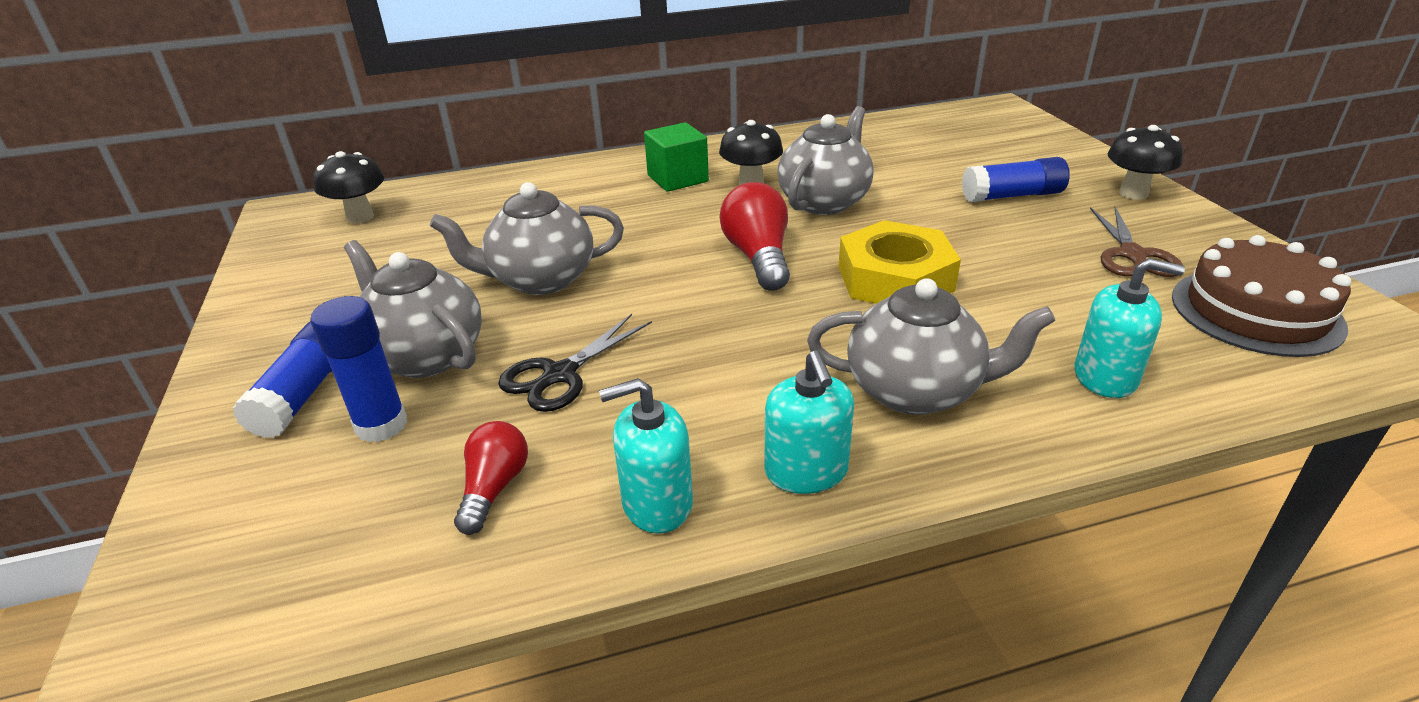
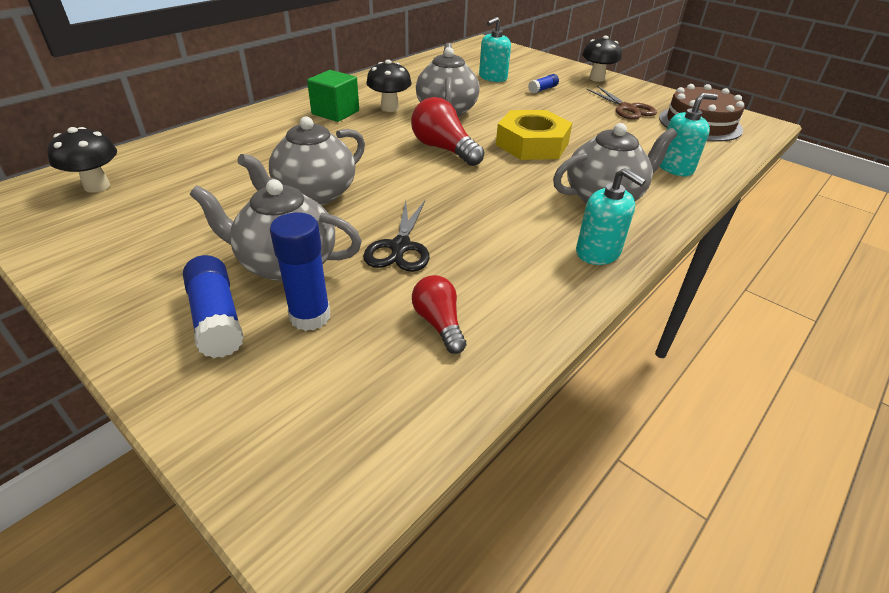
camera: 35 degrees left, 5 degrees up
turquoise soap dispenser [599,378,693,534] -> turquoise soap dispenser moved to [479,17,511,82]
blue glue stick [962,157,1070,202] -> blue glue stick [528,74,559,93], size x0.57

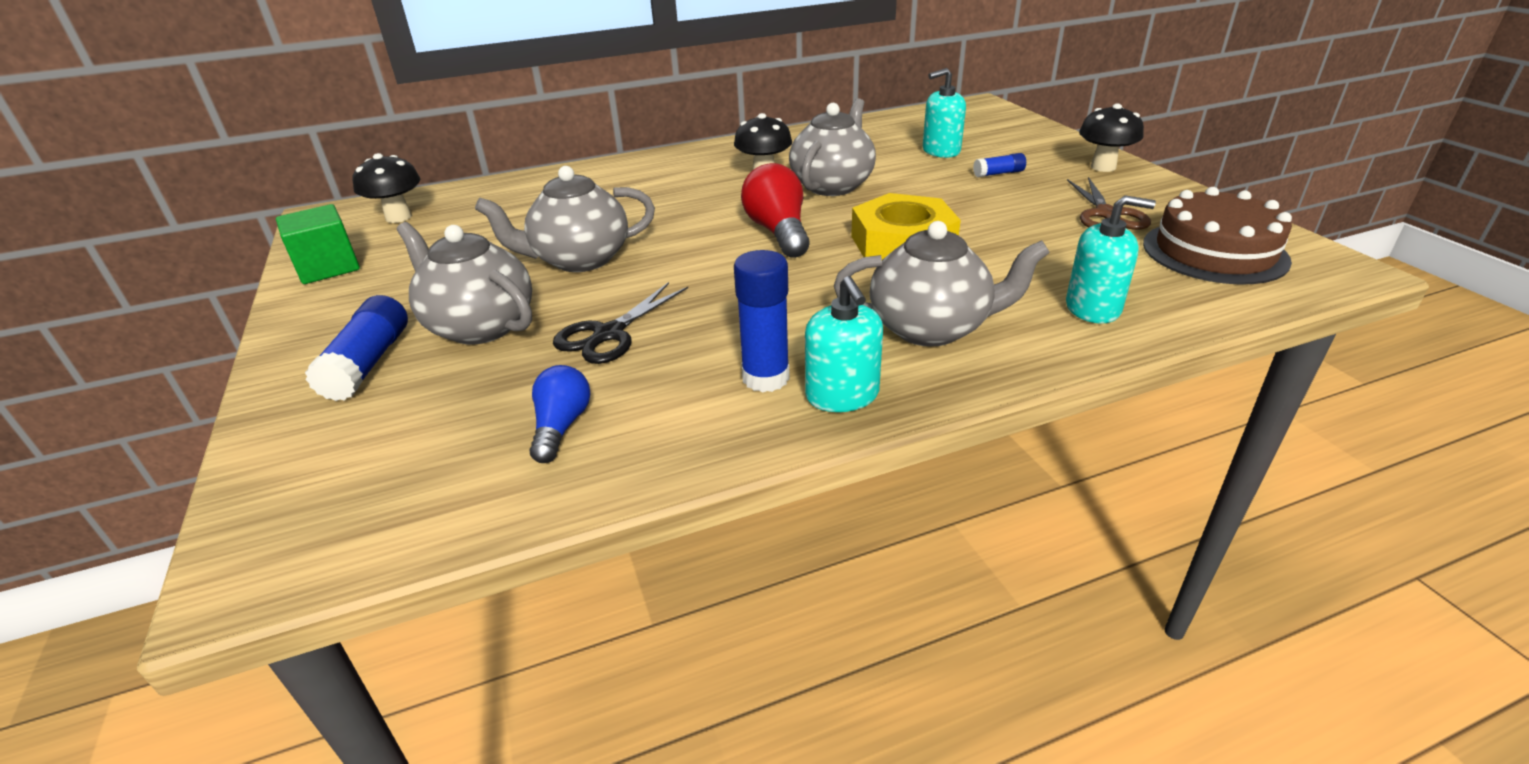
camera: 30 degrees right, 5 degrees down
blue glue stick [270,212,330,331] -> blue glue stick moved to [734,250,790,392]
green cube [307,70,359,122] -> green cube moved to [276,204,360,284]
red light bulb [412,275,466,354] -> blue light bulb [529,365,591,463]

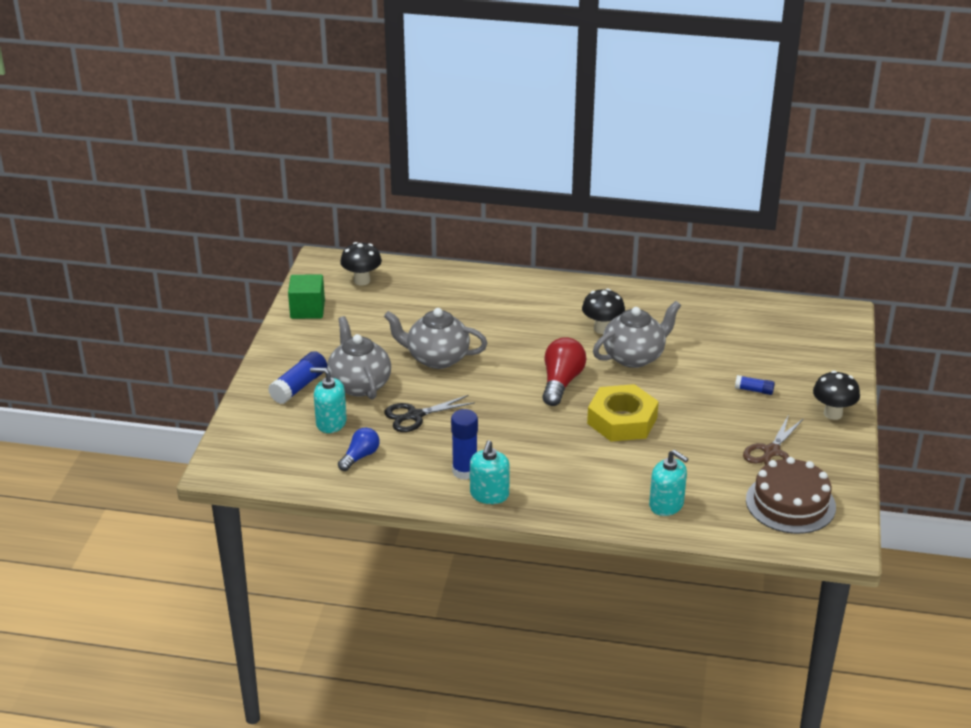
camera: 30 degrees right, 0 degrees up
grey teapot [834,221,1050,347] -> none
turquoise soap dispenser [923,68,966,158] -> turquoise soap dispenser moved to [310,368,347,433]

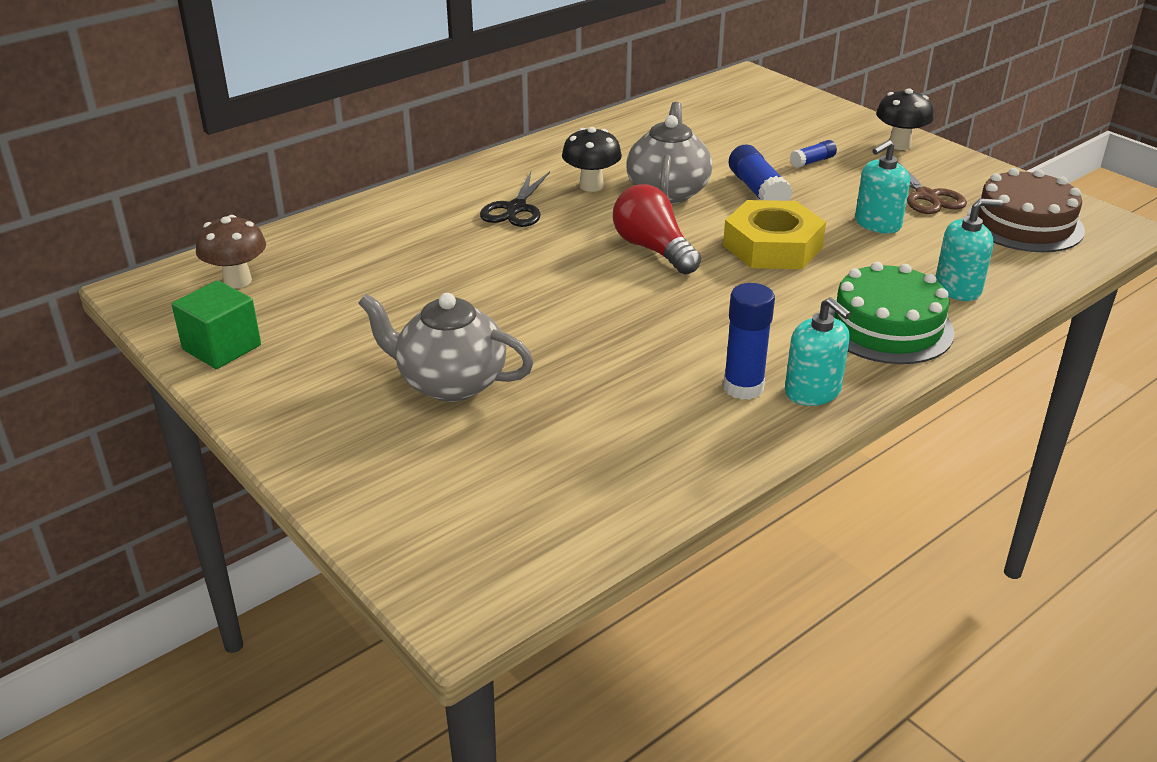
camera: 50 degrees left, 0 degrees up
blue glue stick [268,351,327,404] -> blue glue stick moved to [729,144,792,201]
turquoise soap dispenser [310,368,347,433] -> turquoise soap dispenser moved to [855,140,910,234]
blue light bulb [338,427,380,471] -> none
black mushroom [340,242,382,286] -> brown mushroom [196,215,266,288]
grey teapot [384,308,487,369] -> none
black scissors [384,395,475,432] -> black scissors moved to [480,171,550,227]
none -> green cake [828,262,954,364]

